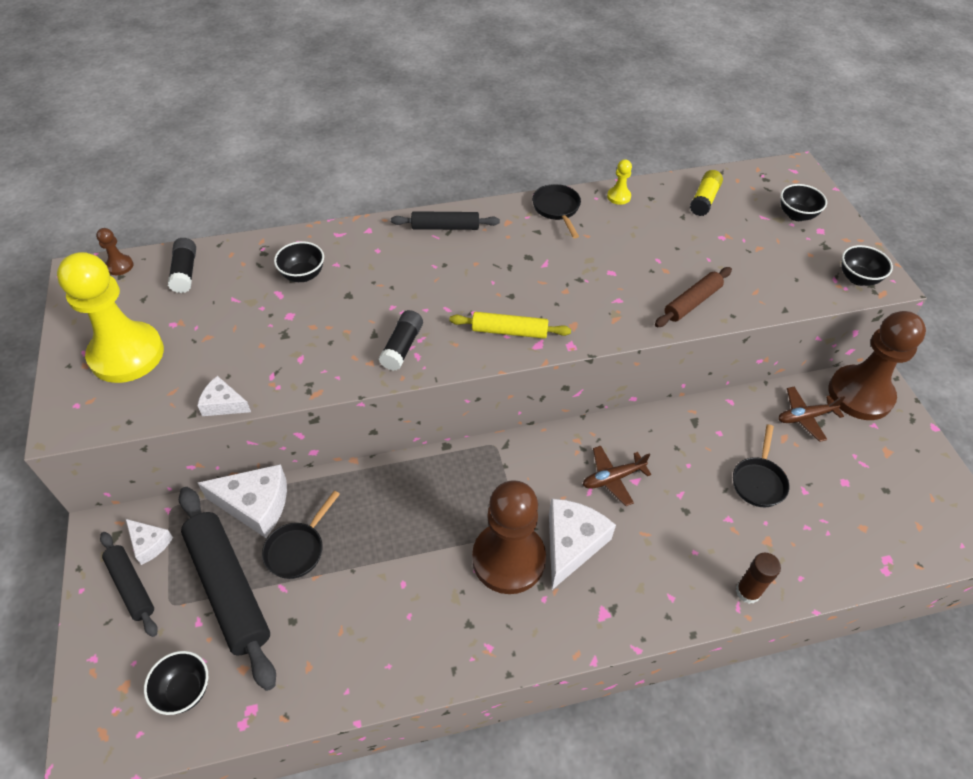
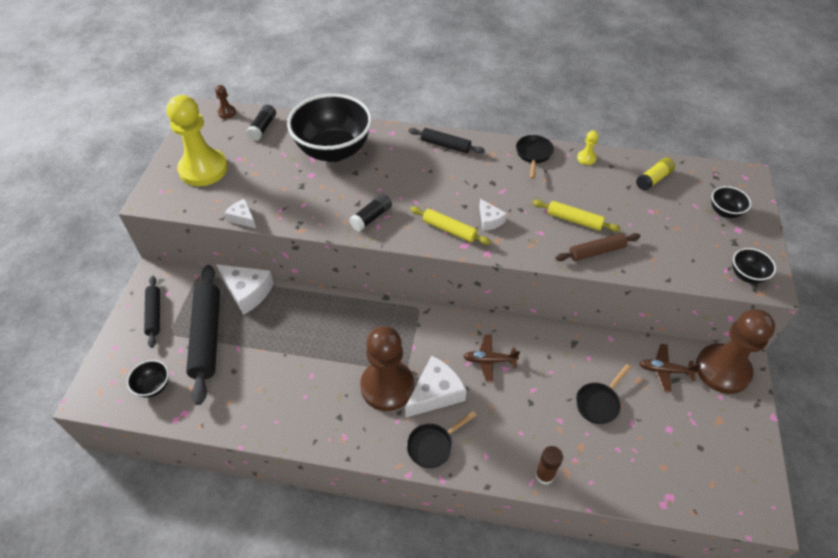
camera: 25 degrees right, 0 degrees up
white cheese [126,519,173,565] -> white cheese moved to [479,199,507,231]
black pan [262,491,340,579] -> black pan moved to [407,411,477,468]
black bowl [274,241,324,282] -> black bowl [287,94,372,162], size x2.35
none -> yellow rolling pin [533,200,621,232]

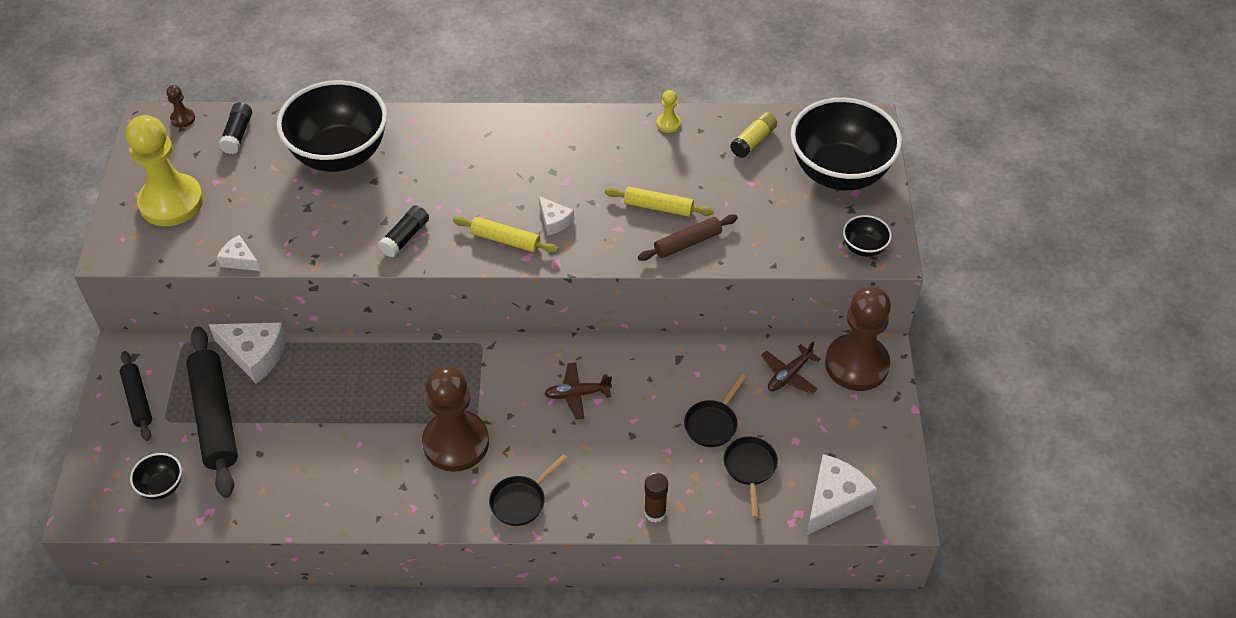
camera: 10 degrees left, 0 degrees up
white cheese [405,356,467,418] -> white cheese moved to [806,454,877,536]
black rolling pin [408,128,485,154] -> none
black pan [516,135,554,179] -> black pan moved to [724,437,778,518]
brown plane [640,344,701,393] -> brown plane turned 45 degrees counterclockwise [761,341,821,394]
black bowl [711,186,751,218] -> black bowl [790,98,902,190], size x2.35

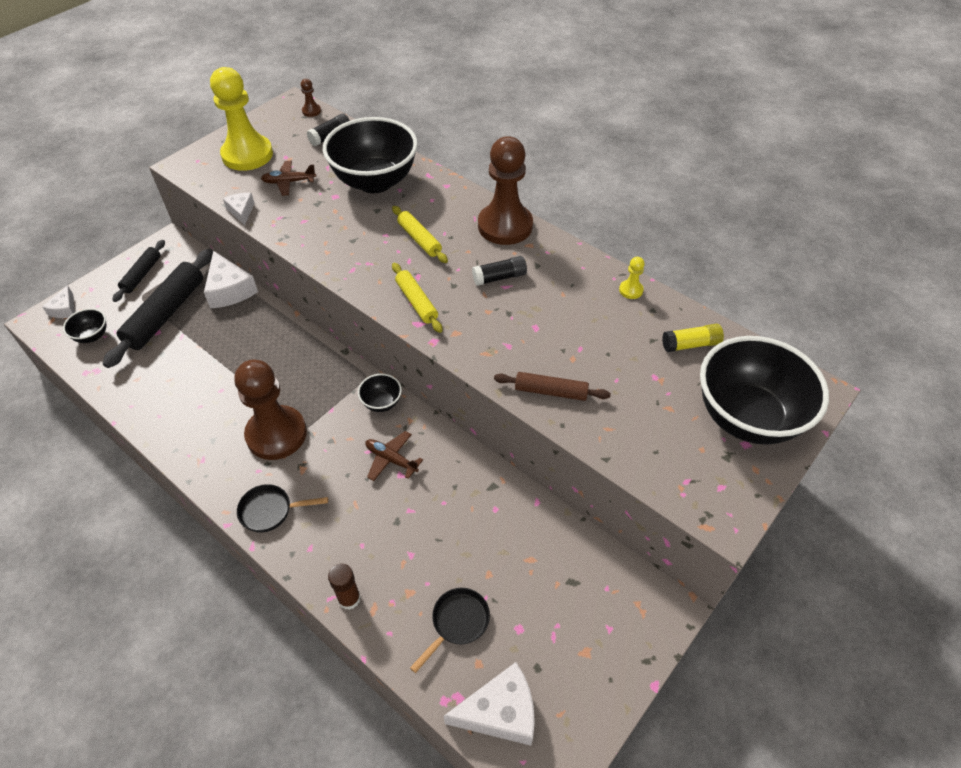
camera: 40 degrees right, 0 degrees up
black glue stick [378,205,429,257] -> black glue stick moved to [472,256,527,286]
white cheese [539,196,574,236] -> white cheese moved to [42,285,75,318]
yellow rolling pin [605,187,714,217] -> yellow rolling pin moved to [392,206,448,263]
black pan [684,373,747,447] -> none
brown plane [761,341,821,394] -> brown plane moved to [261,161,316,196]
brown pawn [825,286,891,391] -> brown pawn moved to [478,136,533,245]
black bowl [843,215,892,257] -> black bowl moved to [358,374,402,412]

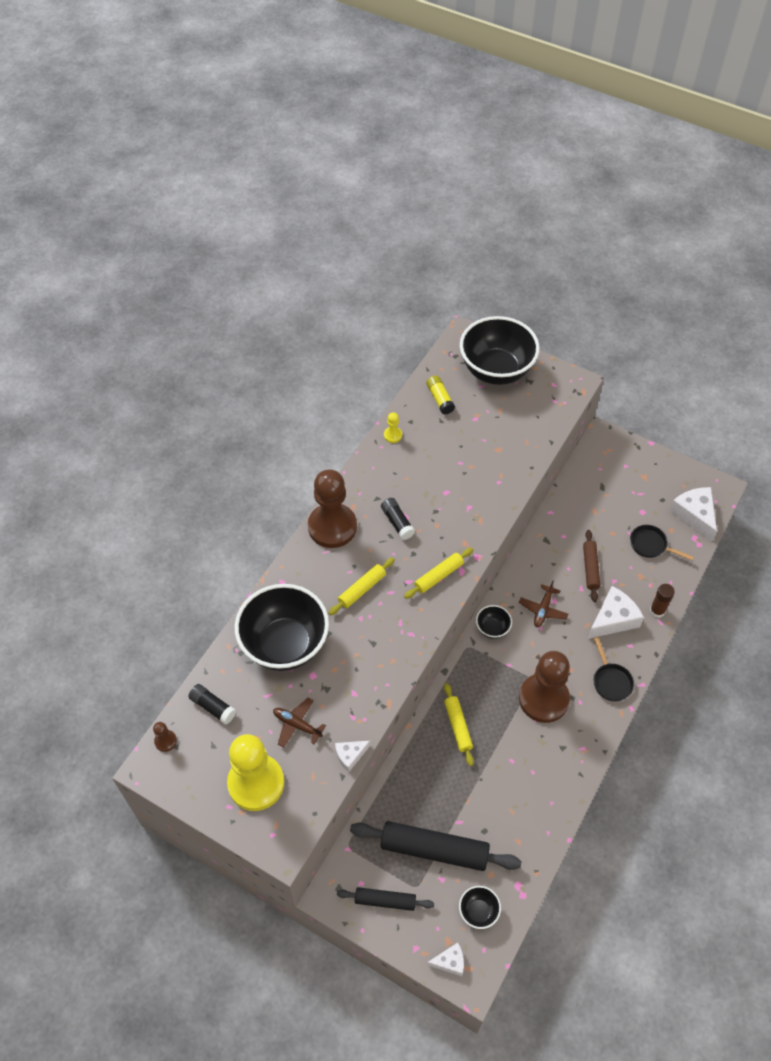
camera: 100 degrees left, 5 degrees up
white cheese [204,251,258,308] -> white cheese moved to [588,586,644,639]
brown plane [261,161,316,196] -> brown plane turned 135 degrees clockwise [273,698,326,748]
brown rolling pin [494,372,611,401] -> brown rolling pin moved to [583,530,600,602]
none -> yellow rolling pin [444,683,474,766]

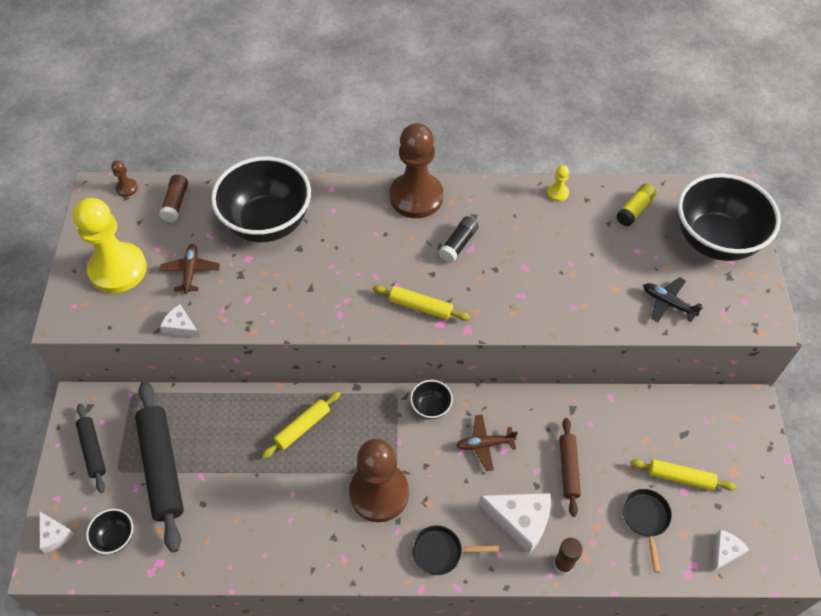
camera: 60 degrees right, 0 degrees up
black glue stick [188,684,236,725] -> brown glue stick [159,174,188,222]
yellow rolling pin [329,558,395,615] -> yellow rolling pin moved to [630,459,736,490]
brown rolling pin [583,530,600,602] -> brown rolling pin turned 60 degrees counterclockwise [560,418,581,517]
black pan [593,637,634,701] -> black pan turned 45 degrees clockwise [412,525,499,575]
white cheese [669,487,717,542] -> white cheese [713,530,749,571], size x0.55
none -> black plane [644,277,703,322]

